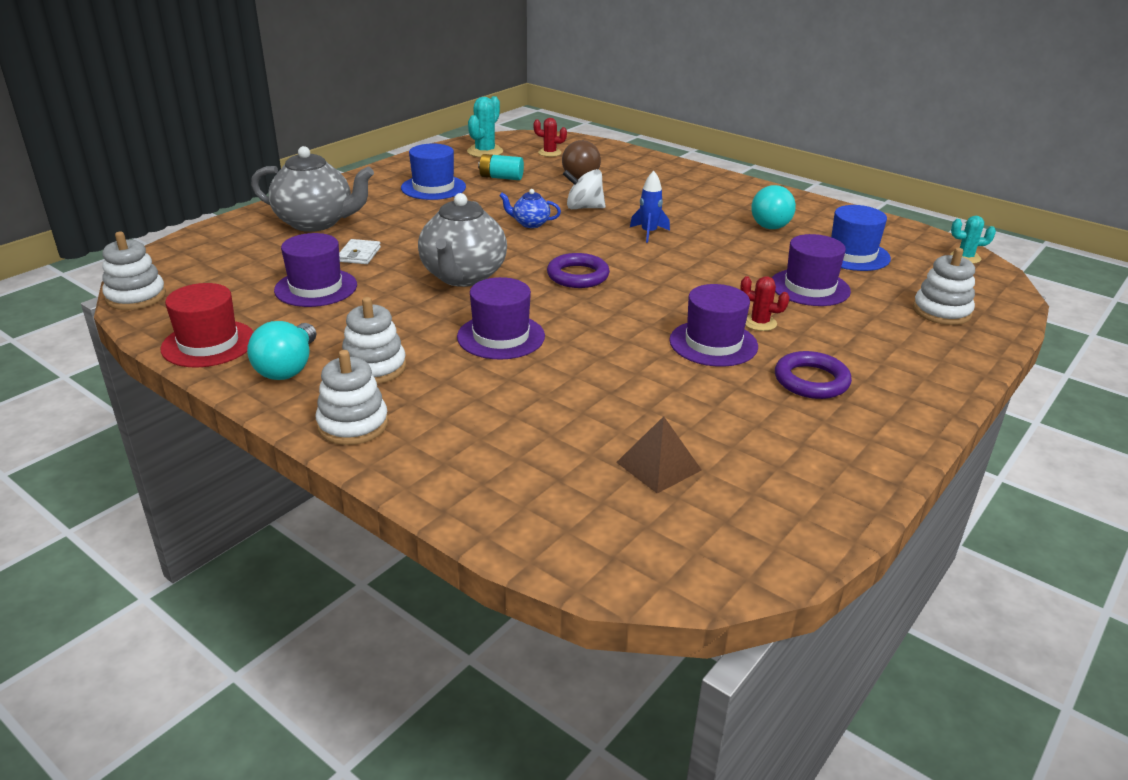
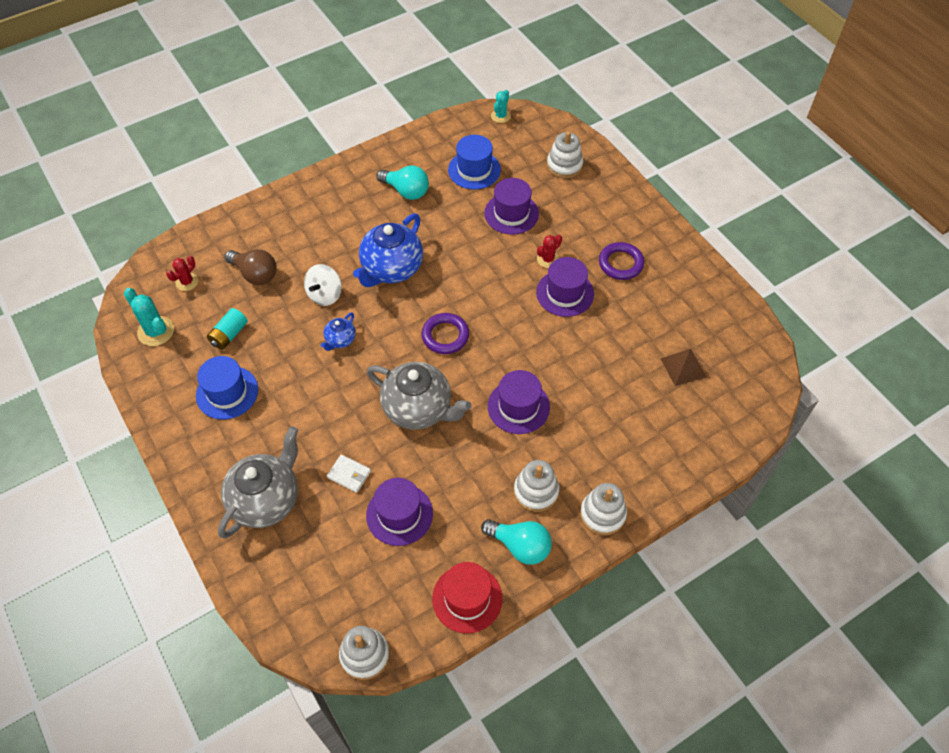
camera: 70 degrees left, 25 degrees up
blue rocket [630,171,670,243] -> blue teapot [353,213,423,287]

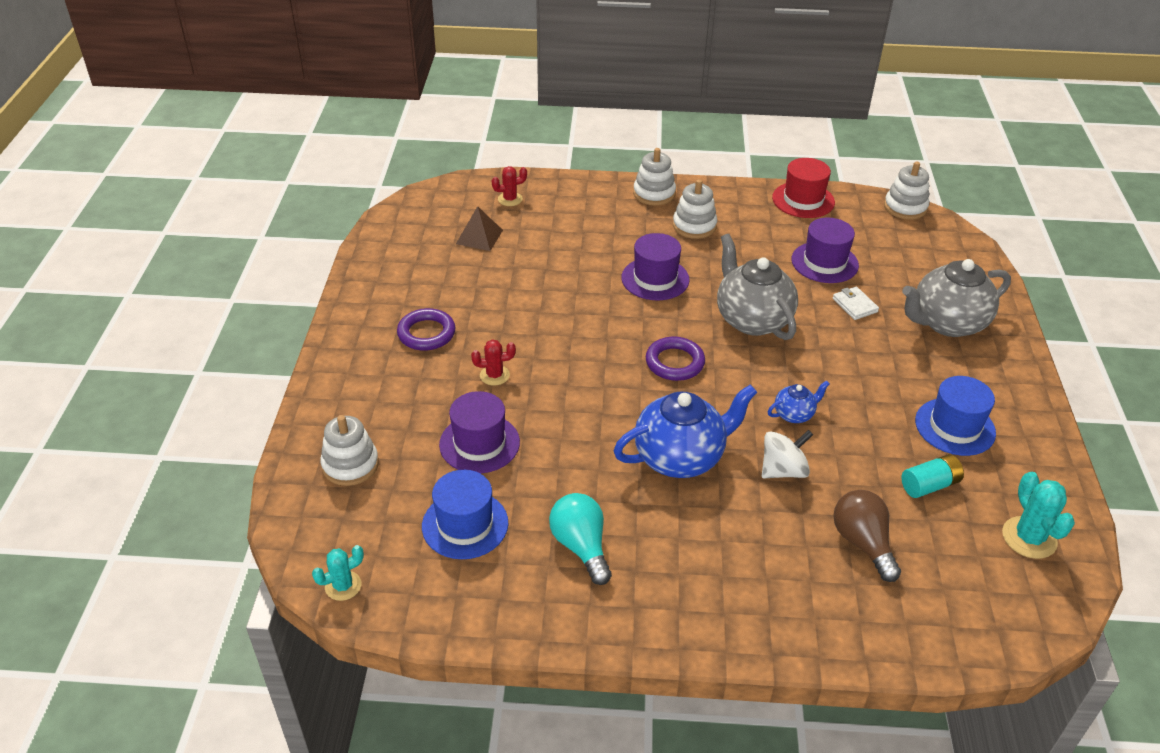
camera: 145 degrees left, 15 degrees down
red cactus [166,256,198,291] -> red cactus moved to [492,166,527,206]
turquoise light bulb [481,519,552,565] -> none
purple hat [536,257,594,317] -> none

